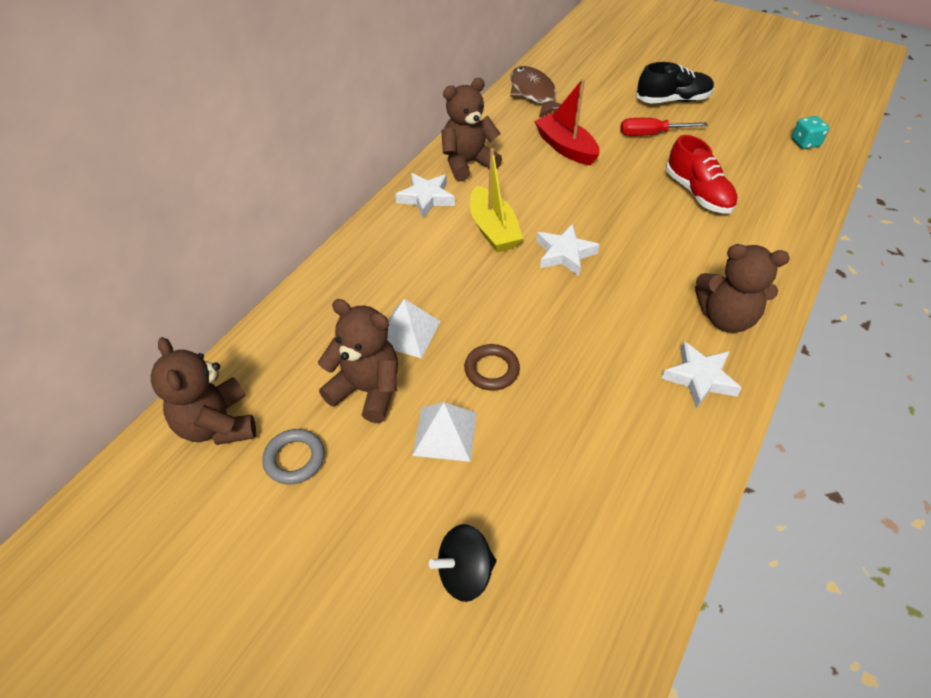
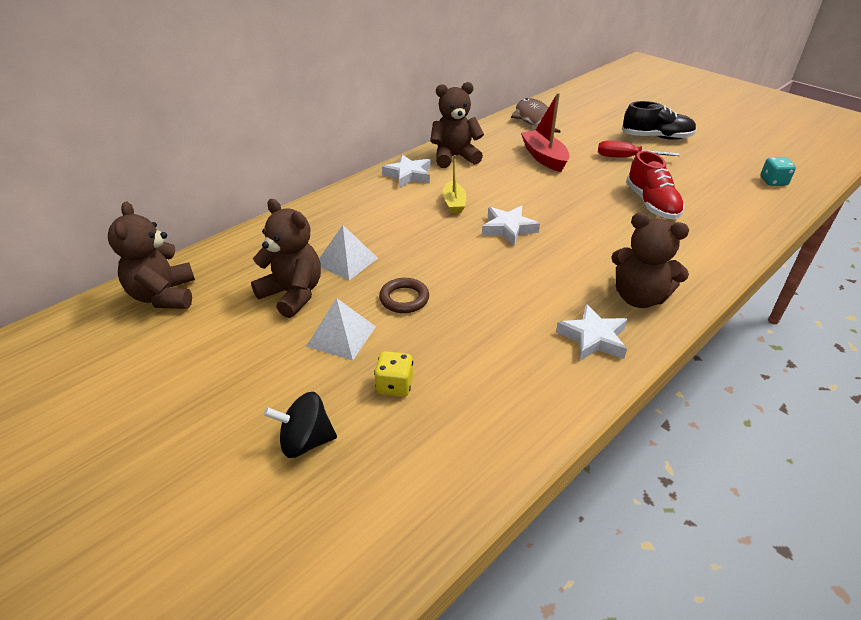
camera: 15 degrees right, 10 degrees down
grey ring [262,429,325,484] -> none
yellow boat [470,148,523,253] -> yellow boat [442,155,466,214], size x0.64
none -> yellow dice [374,351,413,397]

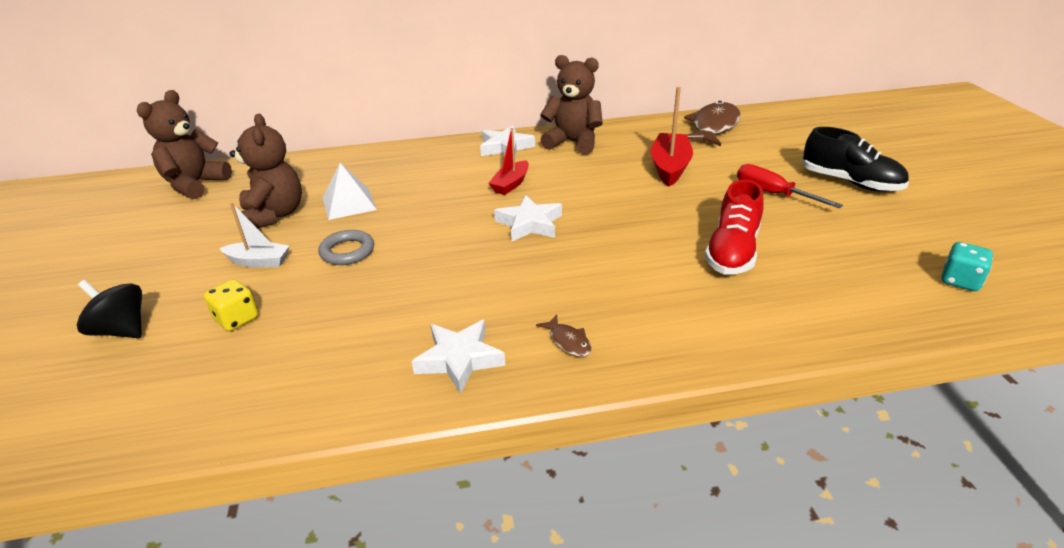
camera: 35 degrees right, 5 degrees down
white pyramid [306,298,376,360] -> white boat [219,203,290,268]
brown ring [379,278,429,313] -> grey ring [318,230,374,265]
yellow boat [442,155,466,214] -> red boat [488,128,529,195]
brown teddy bear [611,213,689,308] -> brown fish [536,315,592,357]

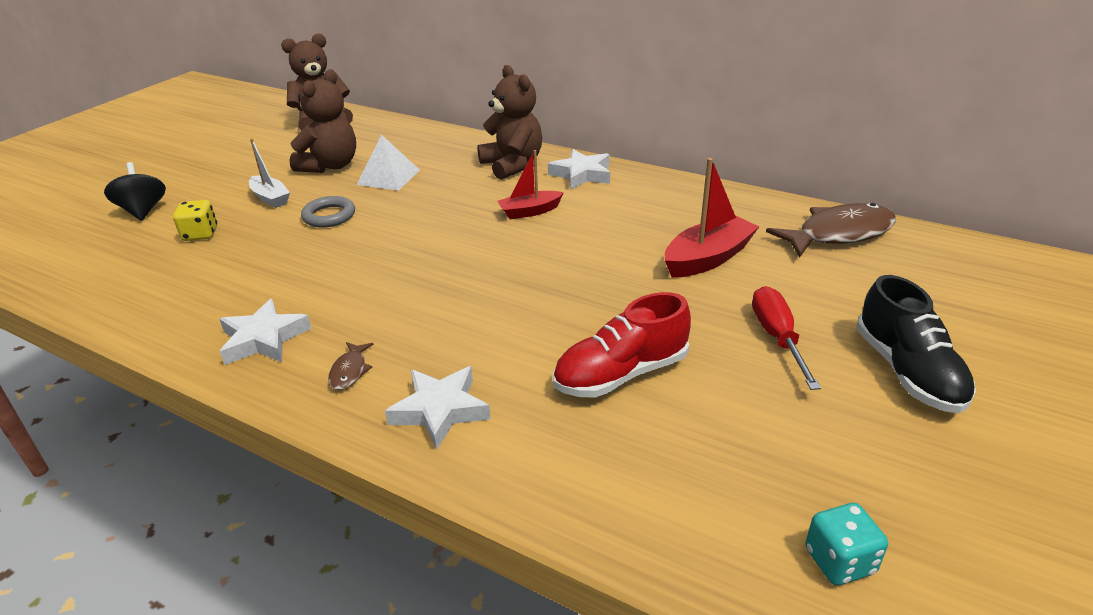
camera: 40 degrees right, 0 degrees up
white star [494,195,562,242] -> white star moved to [385,366,491,450]
brown teddy bear [540,55,603,154] -> brown teddy bear moved to [477,65,542,180]

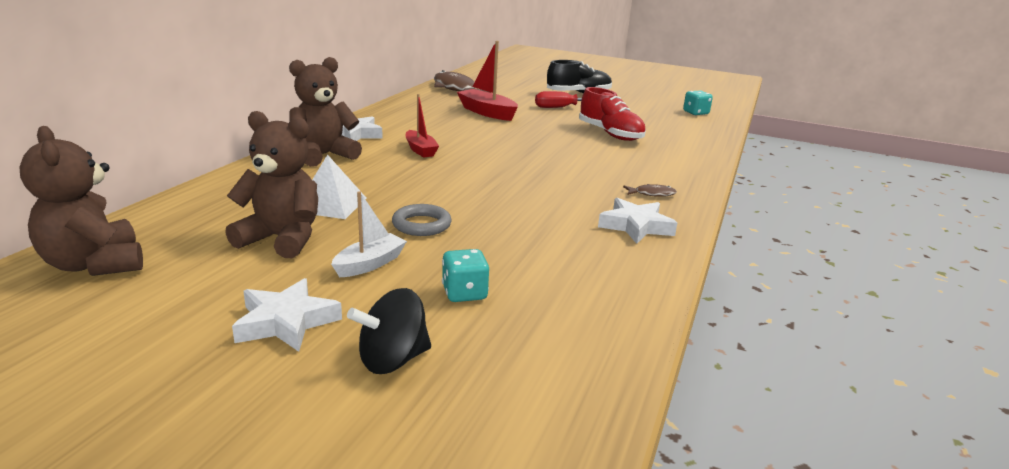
camera: 100 degrees left, 10 degrees down
yellow dice [173,200,217,241] -> turquoise dice [442,249,489,302]
white star [385,366,491,450] -> white star moved to [232,278,342,352]

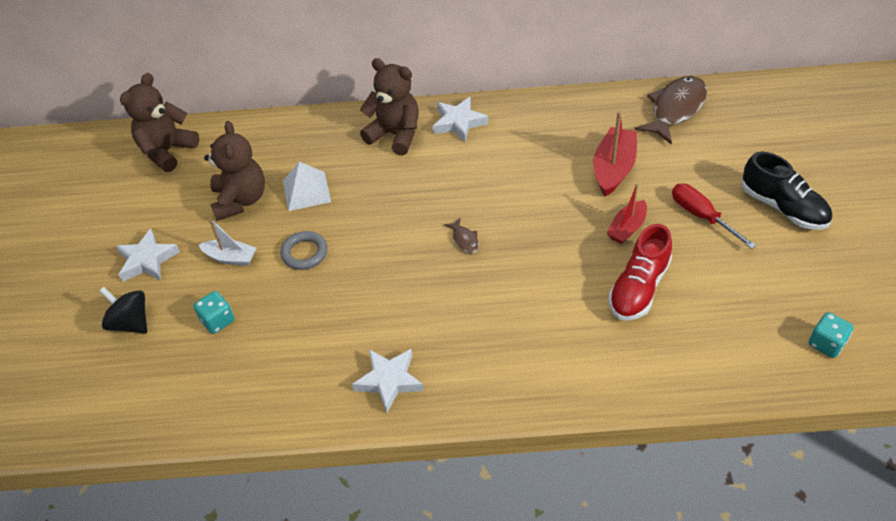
camera: 70 degrees right, 25 degrees up
red boat [405,94,439,158] -> red boat moved to [607,184,647,244]
brown fish [623,184,677,197] -> brown fish moved to [444,217,479,253]

